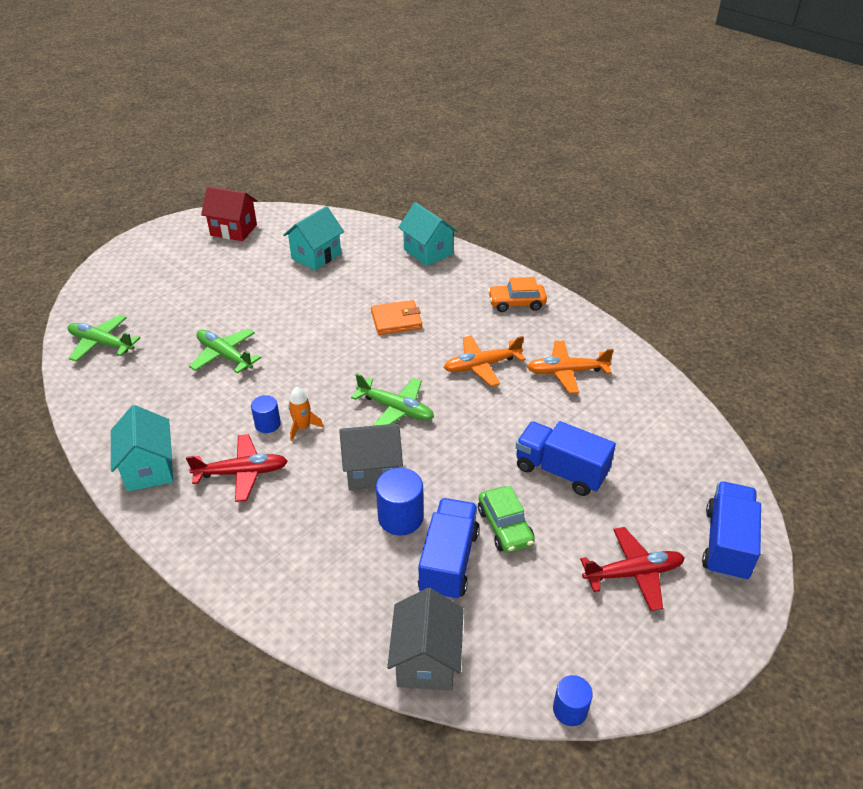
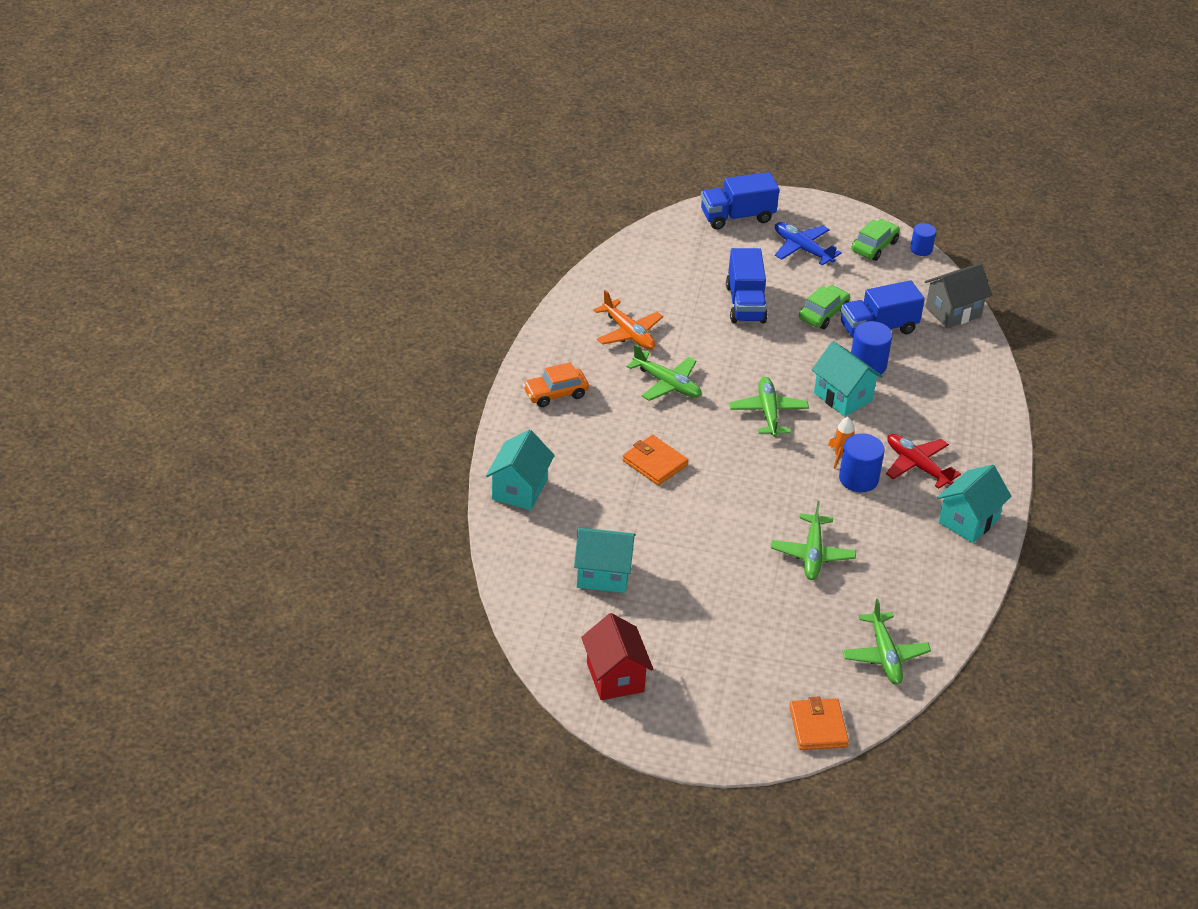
camera: 125 degrees left, 0 degrees up
blue cylinder [251,395,281,433] -> blue cylinder [839,433,885,492], size x1.59
grey house [339,424,403,490] -> turquoise house [812,341,883,417]
orange plane [444,335,526,386] -> green plane [627,344,702,401]
orange car [488,277,547,312] -> orange car turned 105 degrees clockwise [523,362,589,407]
red plane [580,527,685,611] -> blue plane [775,222,842,266]
none -> orange wallet [790,696,849,750]
none -> green car [851,219,900,261]

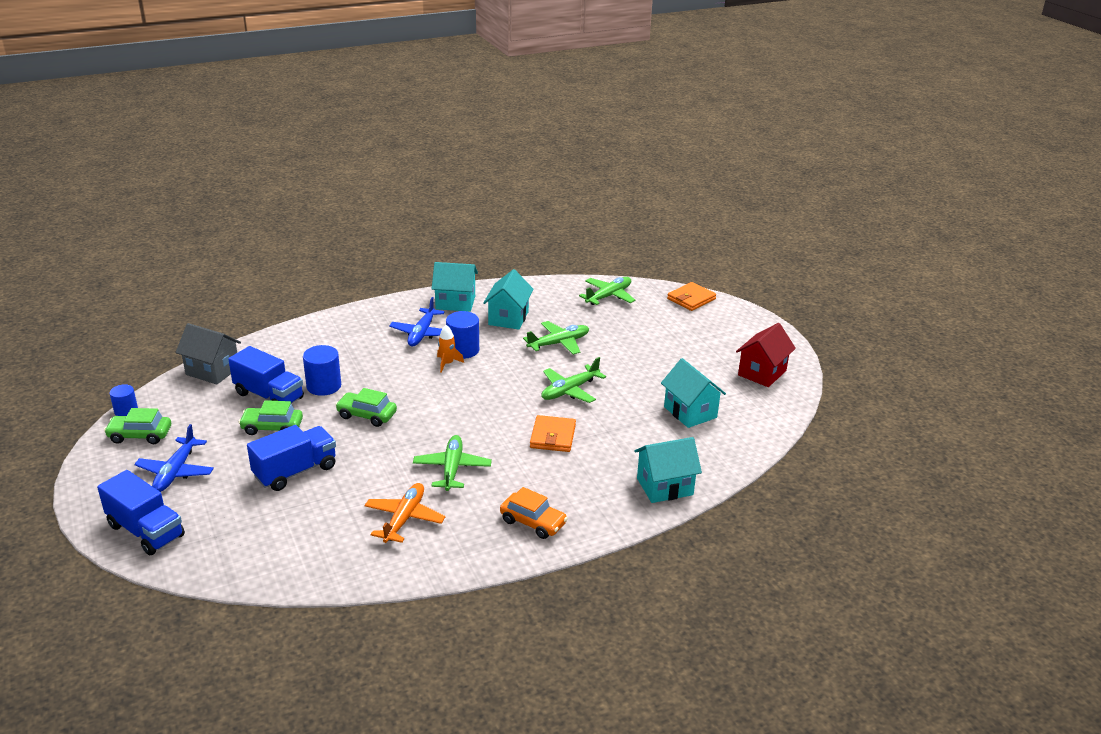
camera: 125 degrees left, 10 degrees down
green plane [729,377,809,437] -> green plane moved to [541,357,606,403]
turquoise house [812,341,883,417] -> turquoise house moved to [483,269,534,329]
red plane [886,434,961,489] -> blue plane [389,297,445,346]
none -> green car [335,388,397,427]

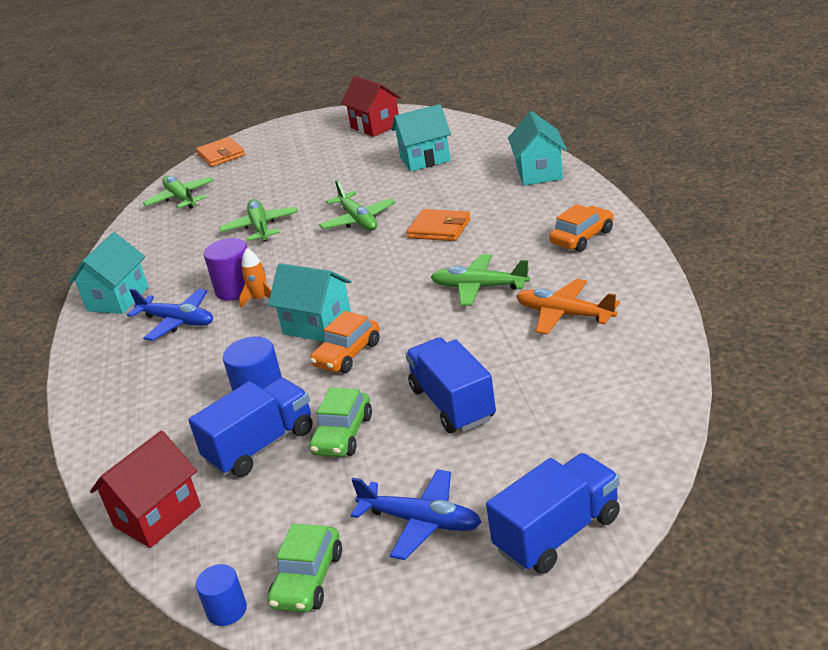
camera: 70 degrees left, 0 degrees up
grey house [176,323,241,384] -> red house [90,430,201,548]
green car [335,388,397,427] -> orange car [310,311,379,373]
blue cylinder [446,311,479,359] -> purple cylinder [203,238,247,301]
turquoise house [483,269,534,329] -> turquoise house moved to [268,263,351,342]

